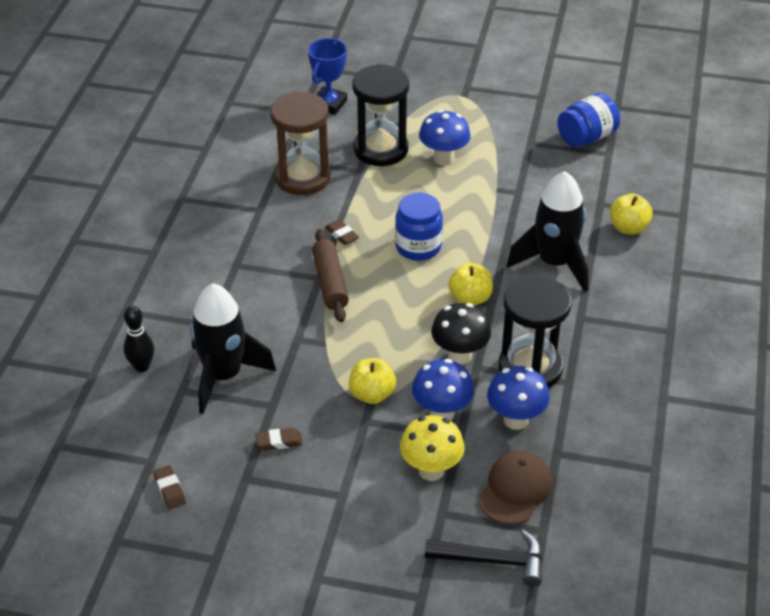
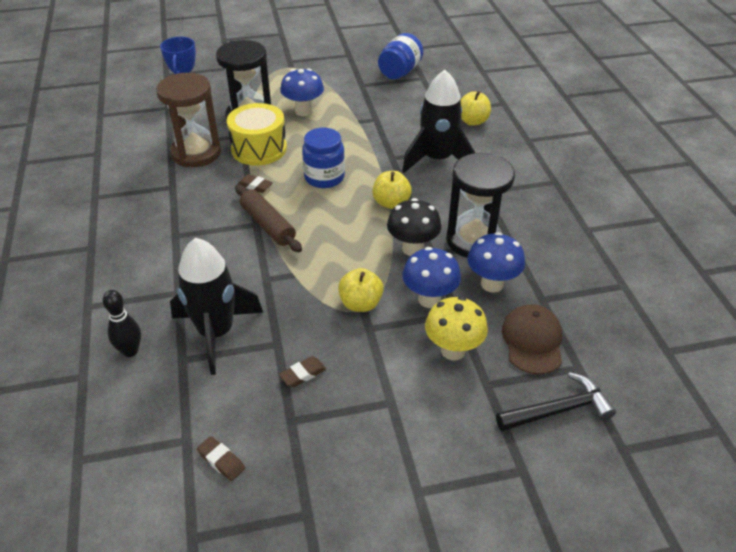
camera: 25 degrees left, 0 degrees up
none -> yellow drum [227,103,287,166]

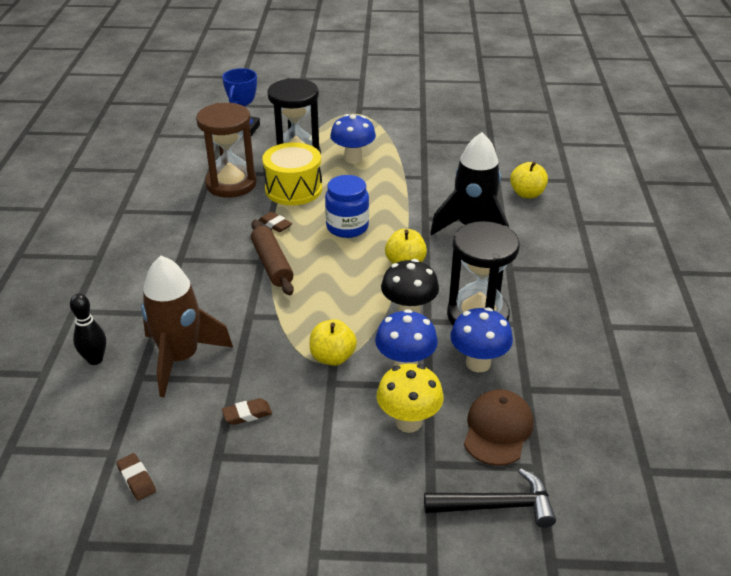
camera: 15 degrees right, 5 degrees down
black rocket [170,238,263,375] -> brown rocket [141,256,233,397]
blue jar [378,33,423,79] -> none

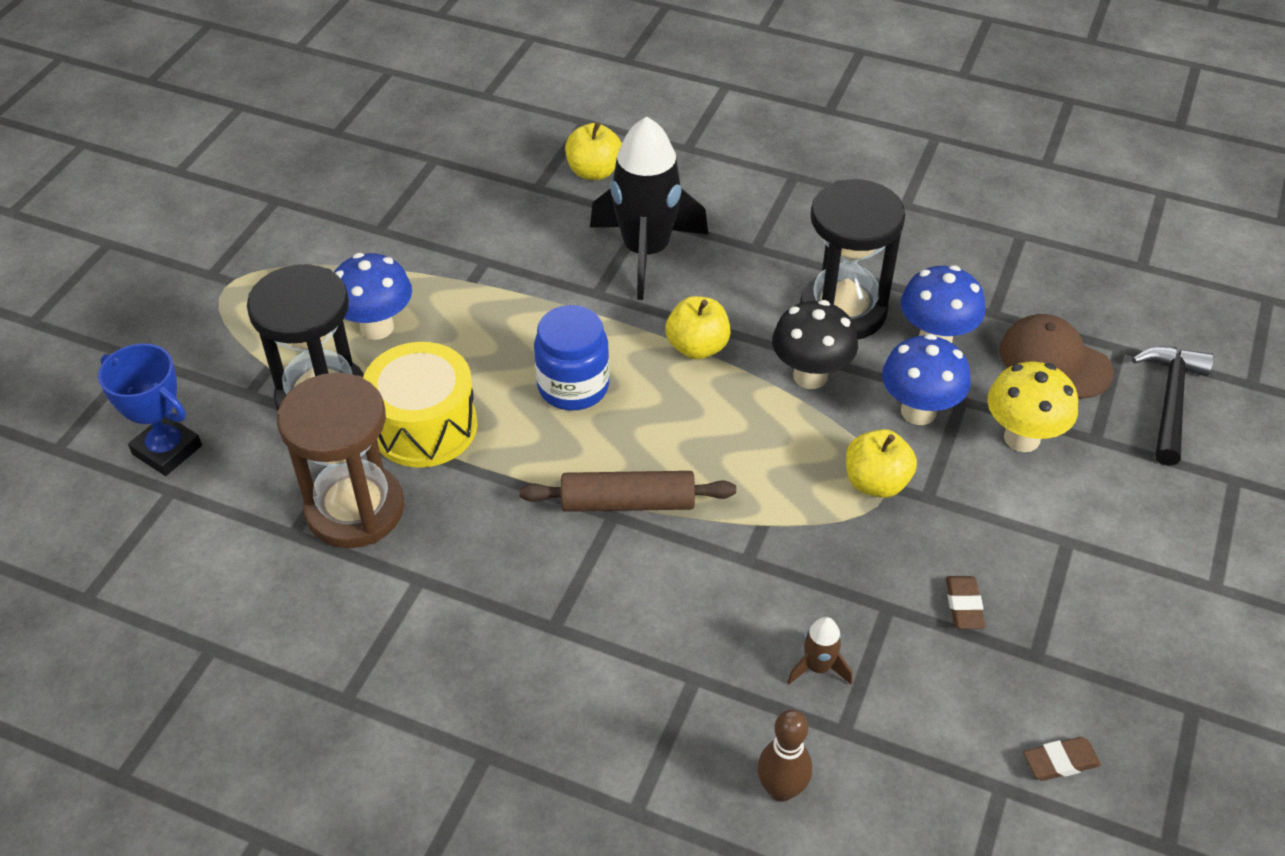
camera: 70 degrees left, 10 degrees up
black bowling pin [70,293,106,365] -> brown bowling pin [757,710,812,802]
brown rocket [141,256,233,397] -> brown rocket [787,617,852,684], size x0.42
brown eraser [259,212,292,232] -> none

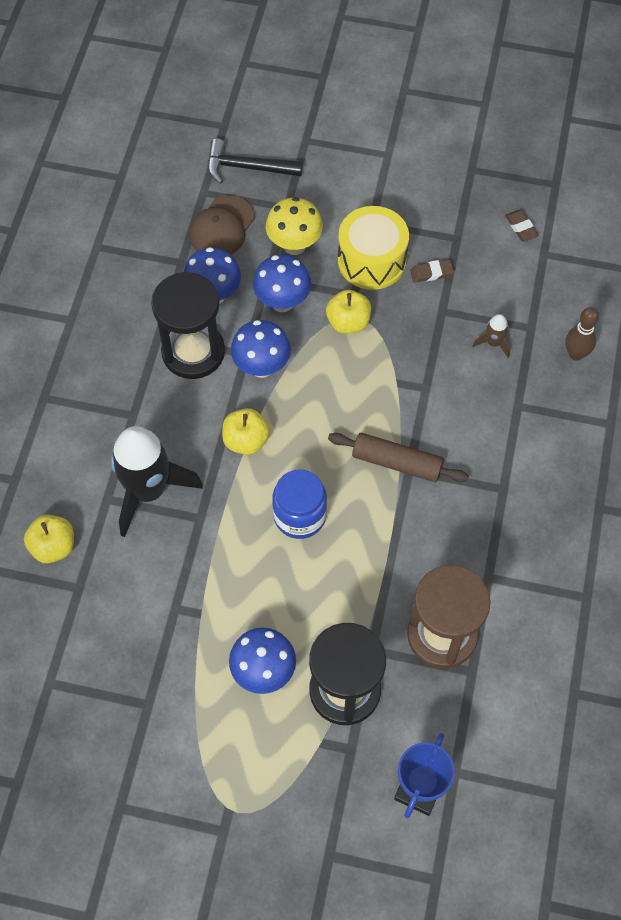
camera: 100 degrees left, 15 degrees up
yellow drum [363,342,477,468] -> yellow drum moved to [338,206,409,290]
brown rolling pin [519,471,736,512] -> brown rolling pin turned 60 degrees counterclockwise [328,433,469,482]
black mushroom [772,300,858,389] -> blue mushroom [231,320,291,378]

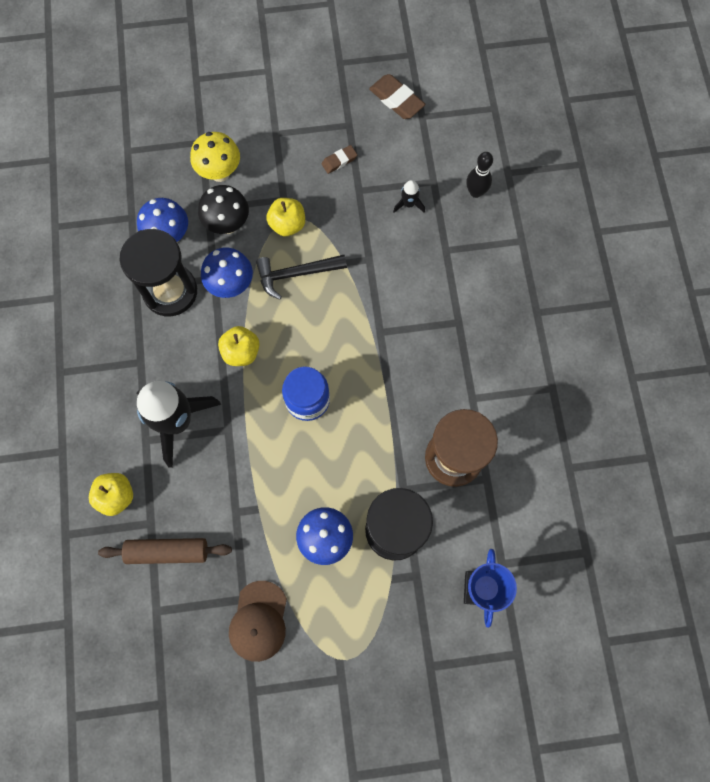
camera: 20 degrees left, 10 degrees up
brown cap [189,195,255,255] -> brown cap moved to [229,581,287,662]
black hammer [208,139,303,184] -> black hammer moved to [256,255,347,300]
blue mushroom [253,255,311,312] -> black mushroom [198,185,249,234]
brown rolling pin [328,433,469,482] -> brown rolling pin moved to [98,538,232,564]
yellow drum [338,206,409,290] -> none
brown rocket [473,314,510,358] -> black rocket [393,180,425,213]
brown eraser [505,210,539,241] -> brown eraser [369,74,425,119], size x1.70
brown bowling pin [565,307,599,361] -> black bowling pin [466,152,493,198]

